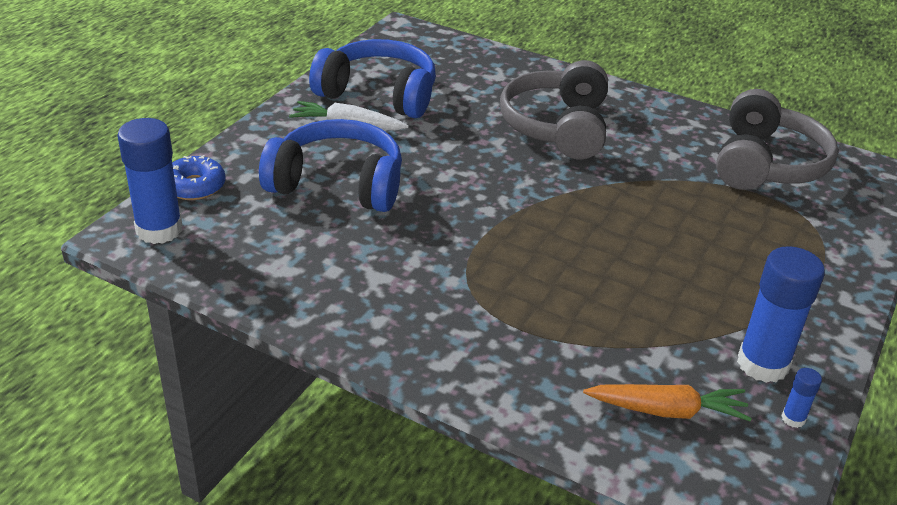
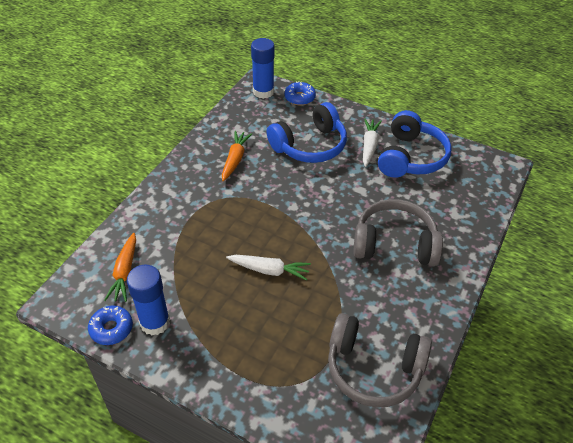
camera: 90 degrees right, 10 degrees up
blue headphones [259,119,402,212] -> blue headphones turned 45 degrees clockwise [267,102,347,163]
blue glue stick [781,368,822,428] -> blue donut [88,306,133,345]
none -> orange carrot [222,131,252,181]
none -> white carrot [226,255,311,281]

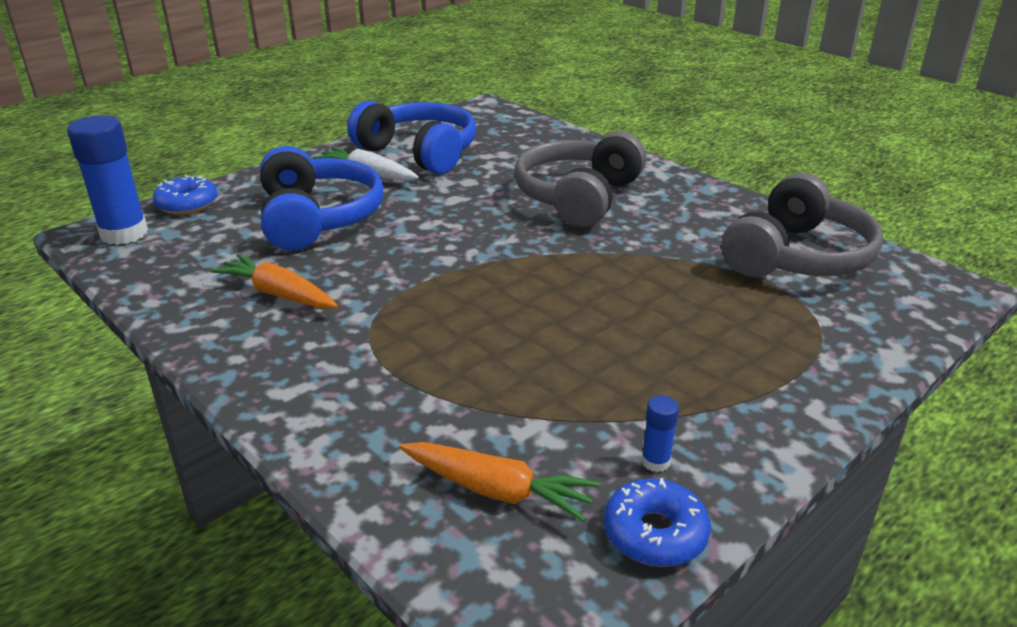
camera: 70 degrees left, 15 degrees down
blue glue stick [127,265,170,335] -> blue glue stick [641,395,679,472], size x0.44
white carrot [226,255,311,281] -> none

